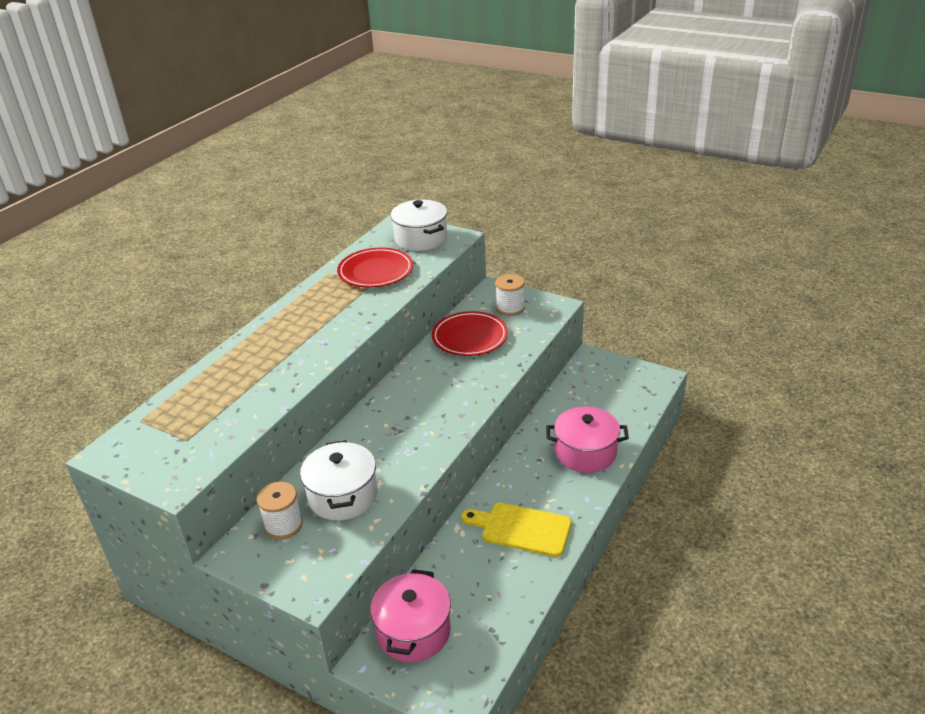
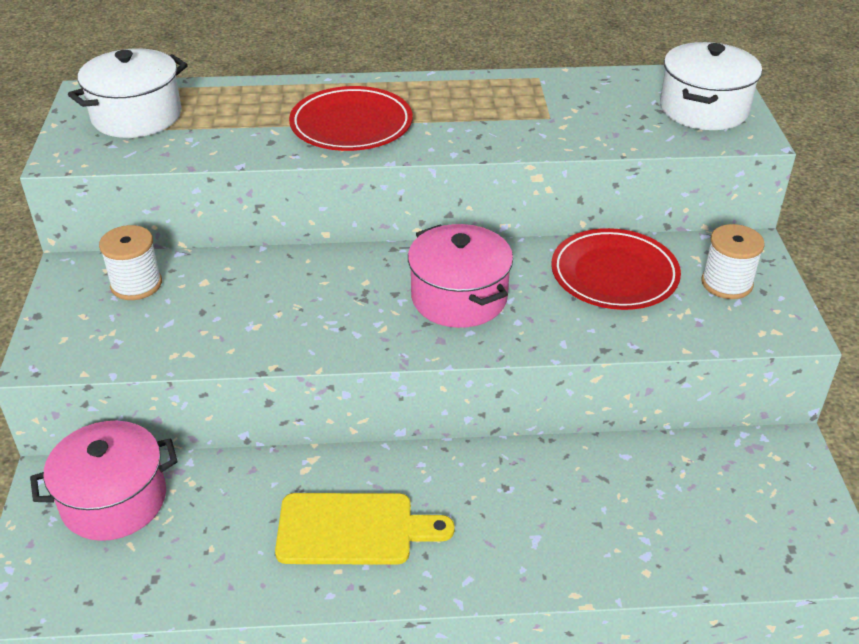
camera: 55 degrees right, 5 degrees up
white pot [300,440,377,521] -> white pot moved to [68,48,188,138]
red plate [337,247,413,288] -> red plate moved to [289,86,413,151]
yellow cutting board [461,503,572,557] -> yellow cutting board turned 105 degrees clockwise [275,493,455,565]
pink pot [546,407,629,473] -> pink pot moved to [408,224,513,328]

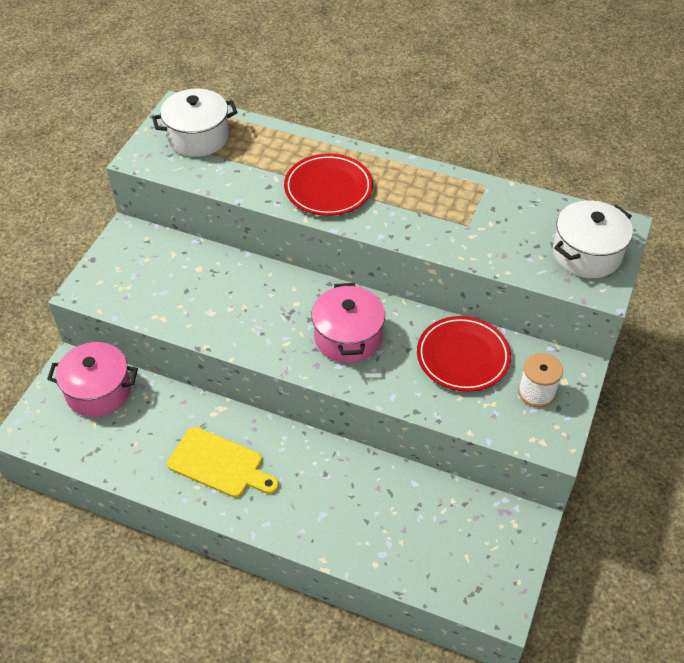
camera: 25 degrees right, 10 degrees up
white spool [99,225,162,300] -> none

